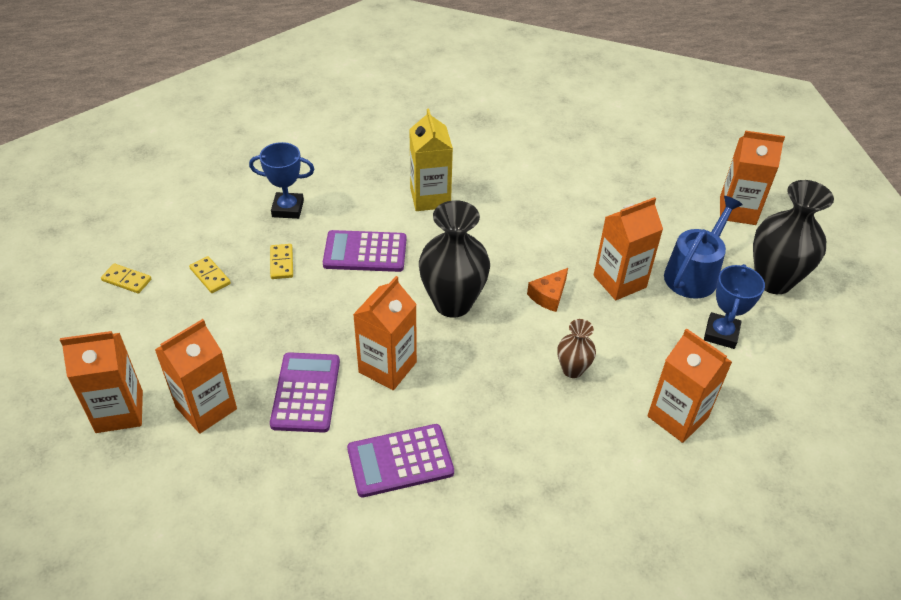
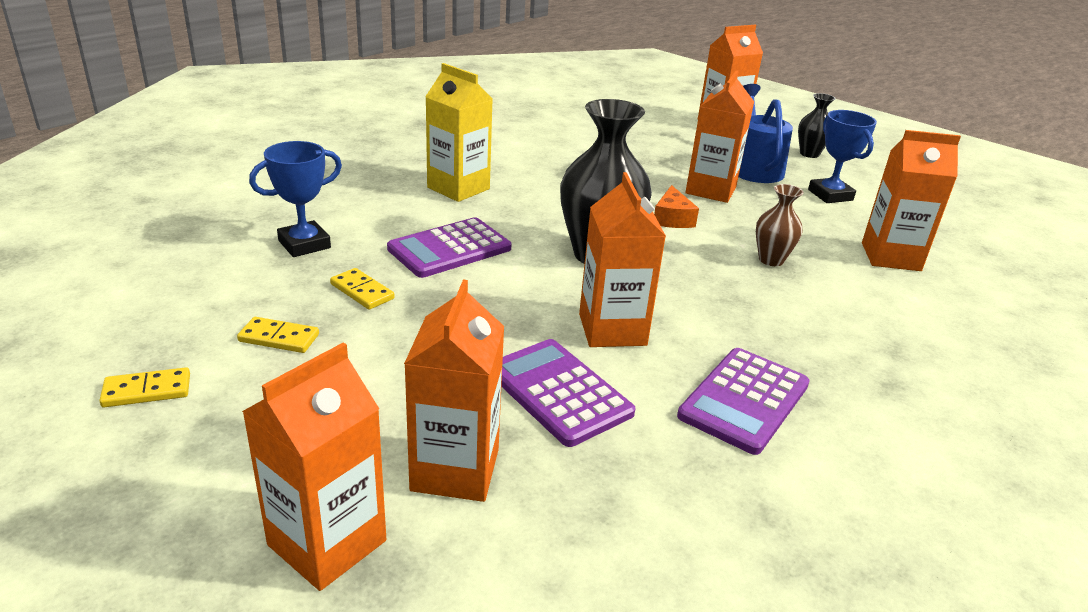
camera: 40 degrees left, 15 degrees down
black vase [753,180,834,294] -> black vase [798,93,836,158], size x0.52

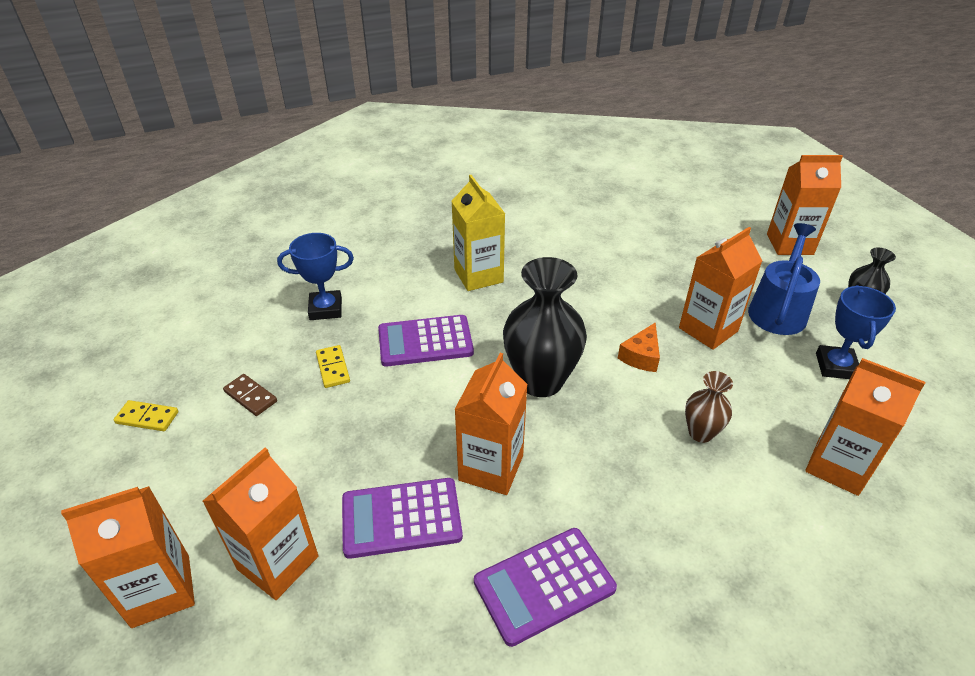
camera: 30 degrees right, 10 degrees up
yellow domino [237,317,319,353] -> brown domino [223,374,277,416]
purple calculator [501,339,635,447] -> purple calculator turned 90 degrees counterclockwise [342,478,463,559]

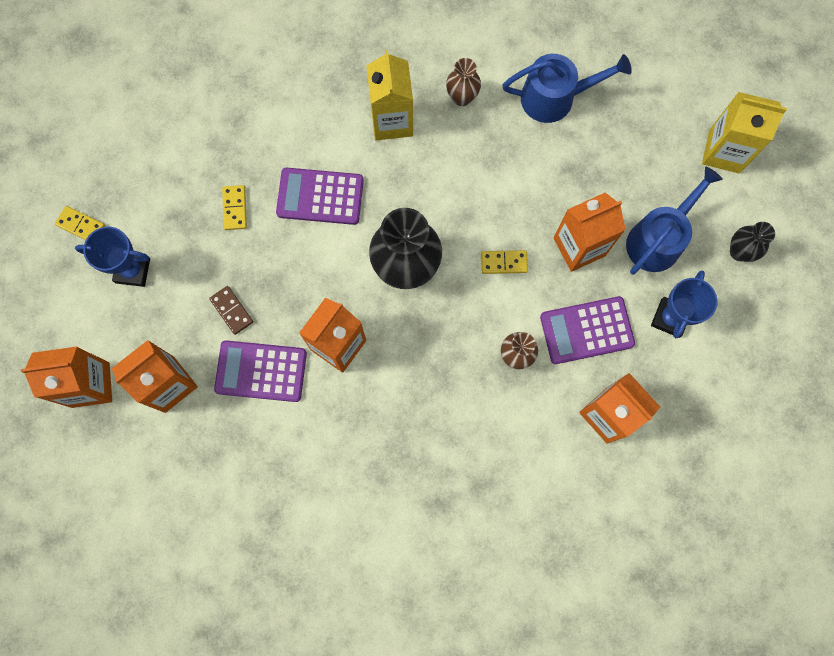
camera: 15 degrees right, 35 degrees up
brown domino [223,374,277,416] -> brown domino moved to [209,286,253,335]
blue trophy [277,233,354,320] -> blue trophy moved to [75,227,150,287]
purple calculator [474,528,617,647] -> purple calculator moved to [540,296,635,364]
orange cheese [618,322,660,372] -> yellow domino [481,250,528,274]
orange carton [767,155,843,255] -> yellow carton [702,92,787,173]
none -> brown vase [446,58,481,106]
none -> blue watering can [502,54,632,123]

